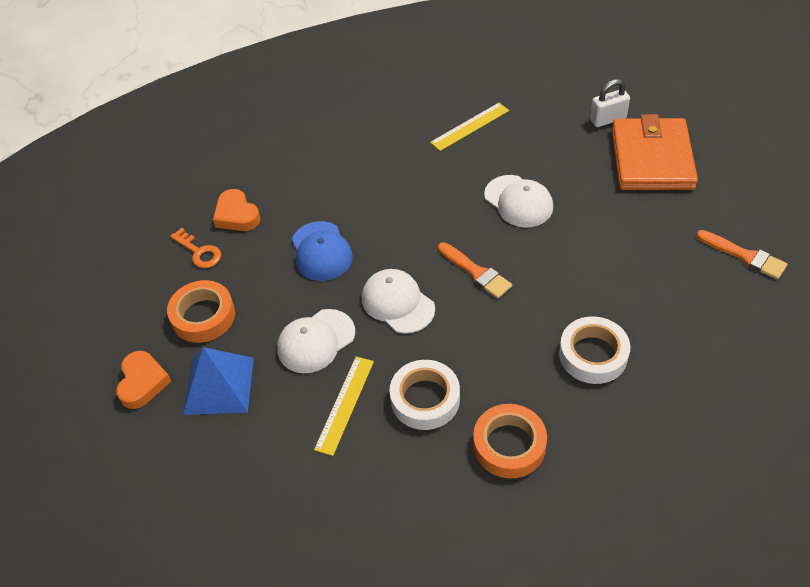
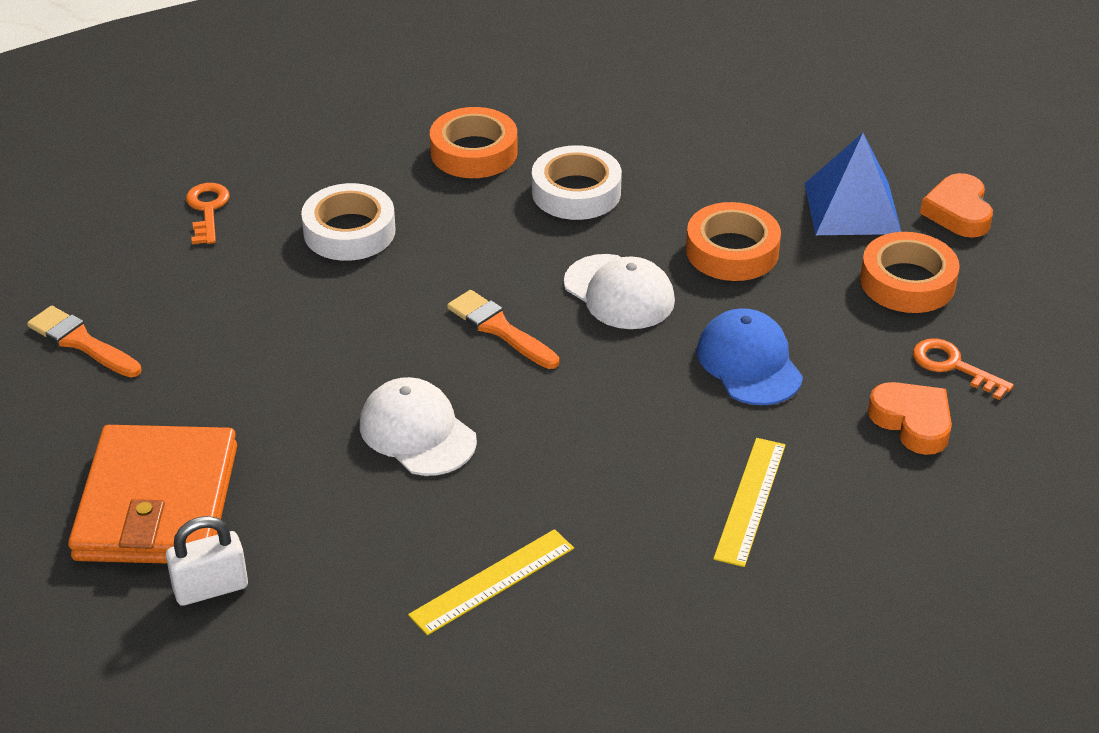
camera: 175 degrees right, 10 degrees down
white cap [277,309,355,373] -> orange tape [686,202,781,281]
yellow ruler [314,357,374,456] -> yellow ruler moved to [713,438,786,567]
none -> orange key [186,183,230,244]

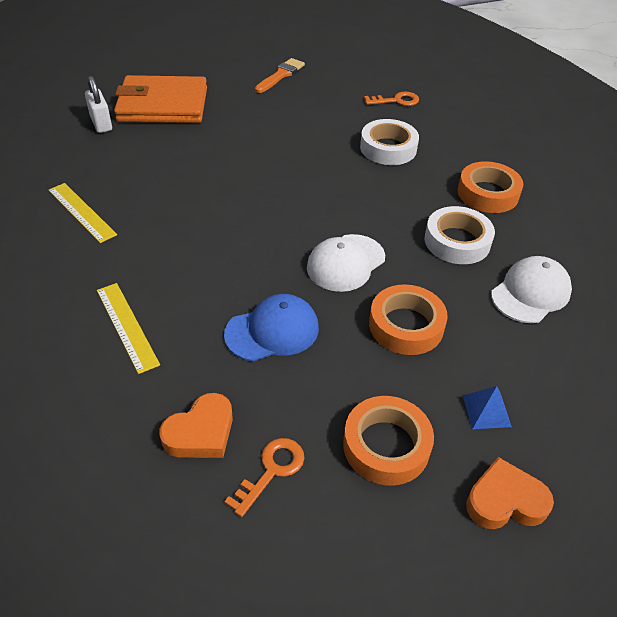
camera: 85 degrees right, 5 degrees up
white cap [360,377,477,476] -> white cap moved to [491,256,572,323]
orange brush [447,290,559,369] -> none
yellow ruler [713,438,786,567] -> yellow ruler turned 45 degrees clockwise [97,283,160,374]
blue pyramid [805,133,901,235] -> blue pyramid [463,386,512,429], size x0.51

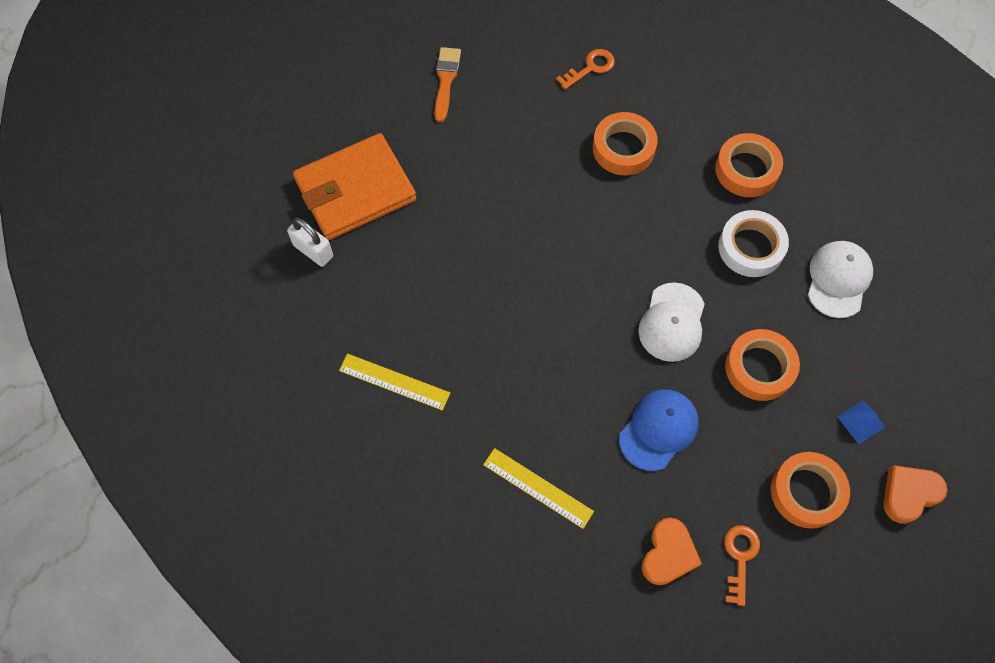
camera: 25 degrees left, 20 degrees up
white tape [360,119,419,165] -> orange tape [593,112,658,175]

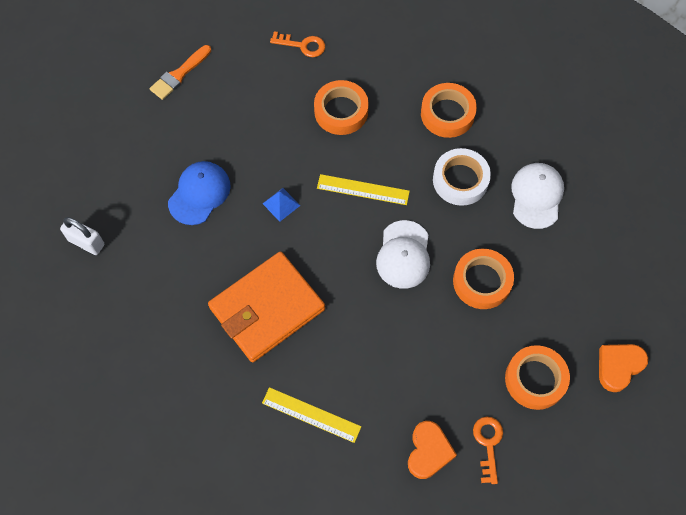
camera: 10 degrees left, 0 degrees up
orange wallet [293,133,417,240] -> orange wallet moved to [208,251,325,362]
yellow ruler [339,353,450,411] -> yellow ruler moved to [317,174,410,205]
orange brush [434,47,461,122] -> orange brush turned 135 degrees counterclockwise [150,45,211,100]
orange key [556,49,615,90] -> orange key turned 60 degrees clockwise [270,31,325,57]
blue cap [619,389,699,471] -> blue cap moved to [168,161,231,225]
blue pyramid [838,400,885,444] -> blue pyramid moved to [262,188,300,222]

